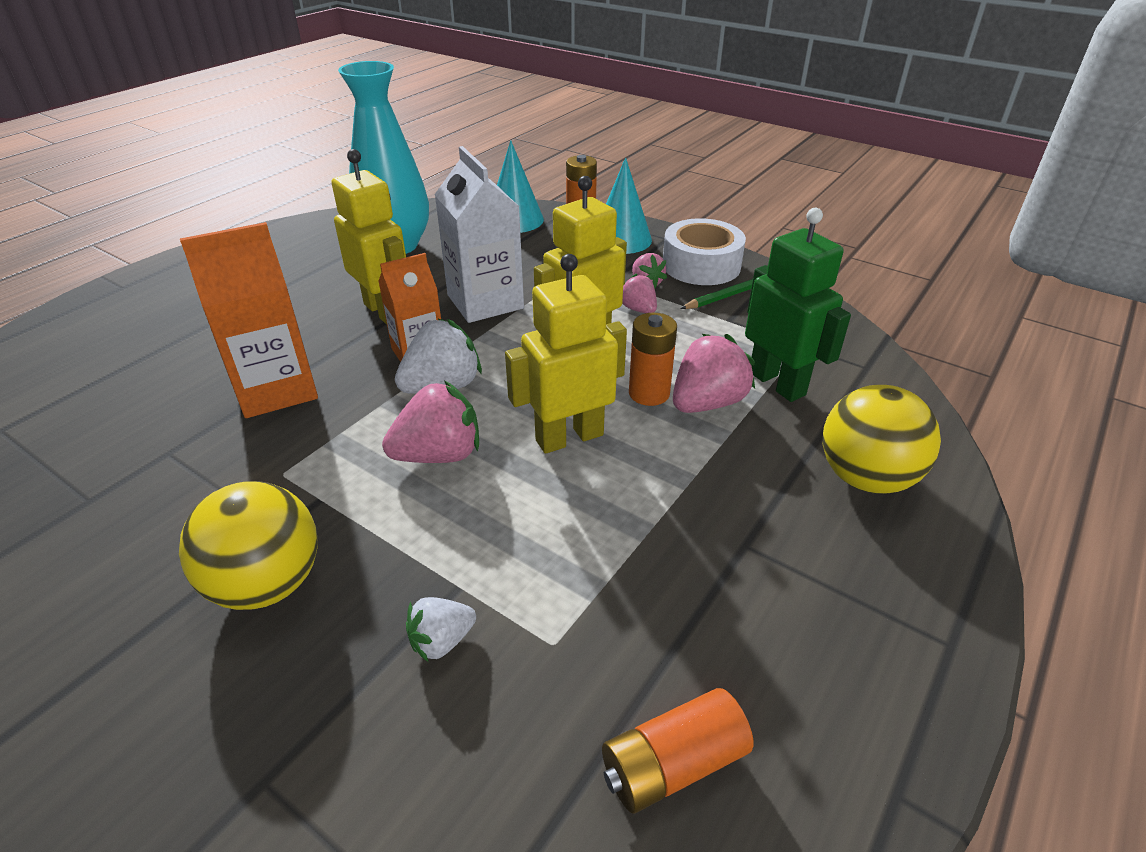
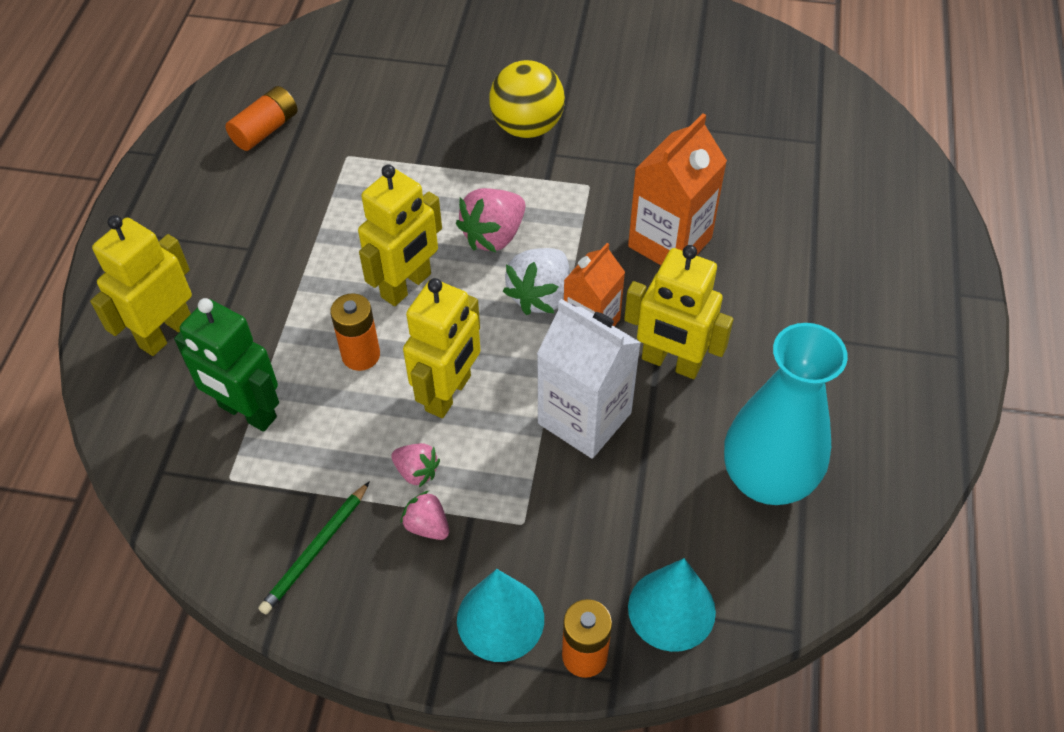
camera: 155 degrees right, 15 degrees up
white strawberry [406,597,476,662] -> none
white tape [663,218,746,285] -> none
pink strawberry [673,334,755,413] -> none
yellow ball [823,385,941,494] -> yellow robot [90,215,192,356]

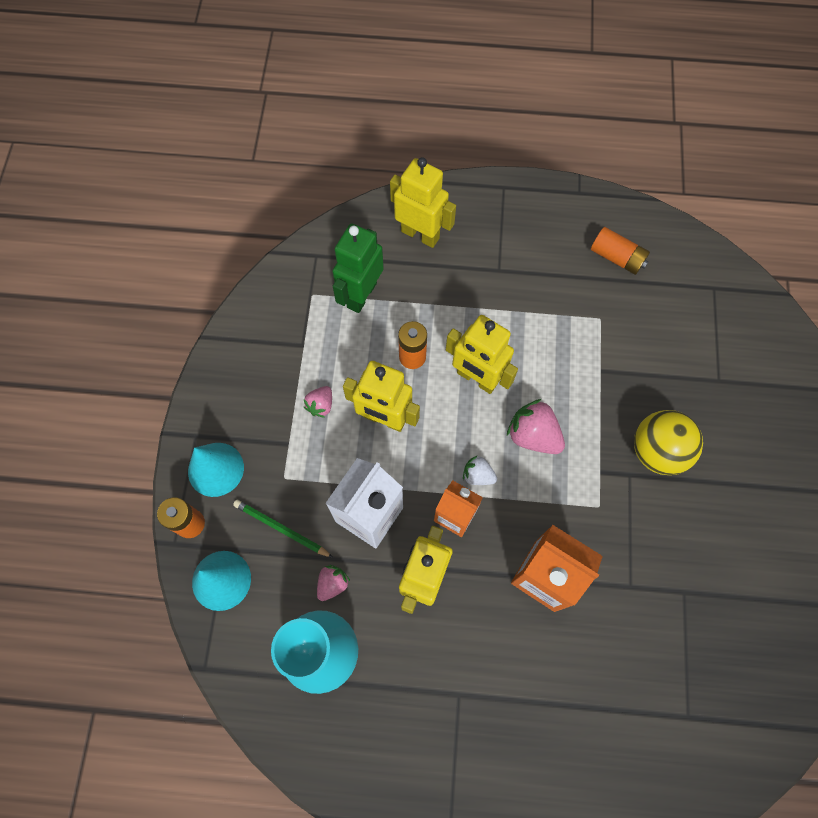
camera: 85 degrees right, 15 degrees up
green pencil [258,481,370,615] -> green pencil moved to [233,500,333,558]
pink strawberry [400,491,449,540] -> pink strawberry moved to [317,565,350,601]
white strawberry [503,248,570,315] -> white strawberry [463,455,497,485], size x0.58

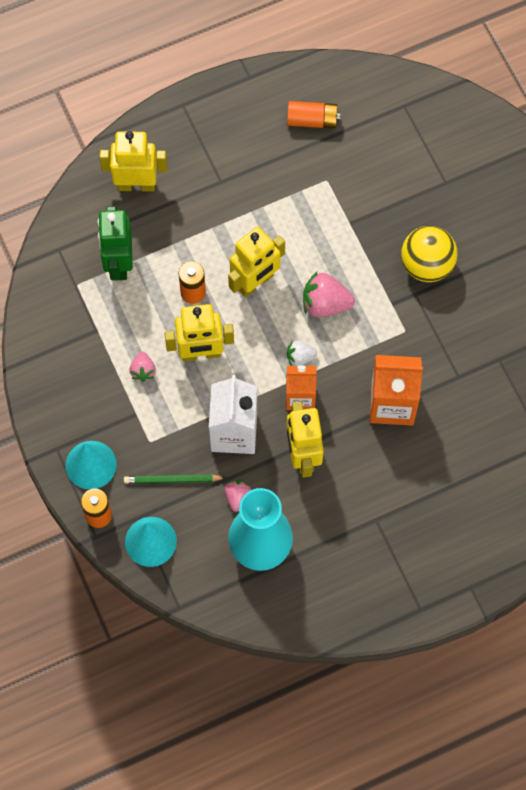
camera: 30 degrees left, 0 degrees up
yellow robot [446,315,518,394] -> yellow robot turned 45 degrees counterclockwise [228,227,285,297]

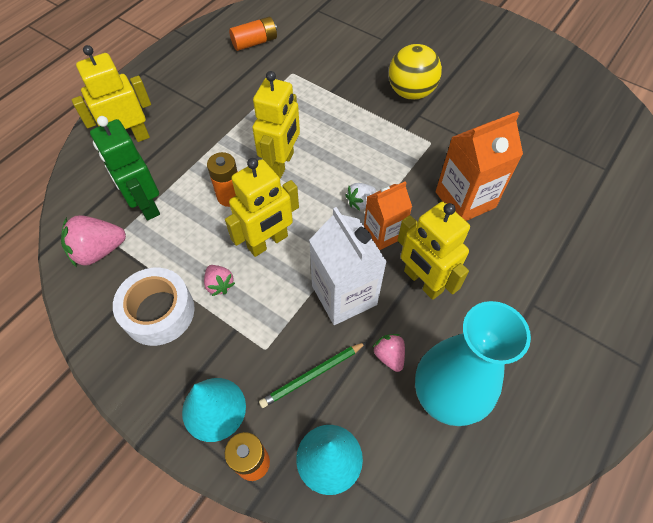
camera: 30 degrees left, 10 degrees down
pink strawberry [303,272,355,317] -> pink strawberry moved to [61,215,126,267]
none -> white tape [113,268,195,346]

